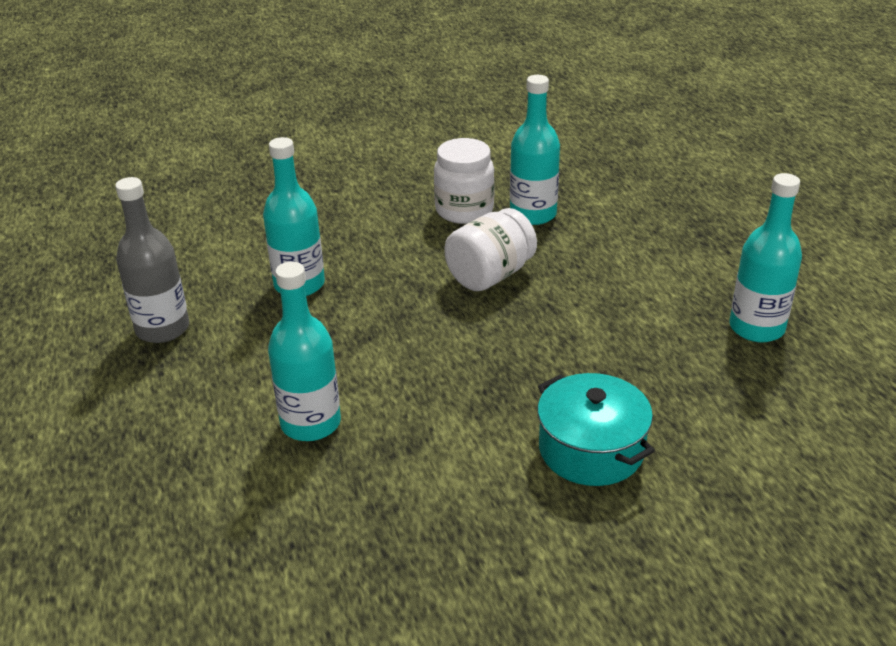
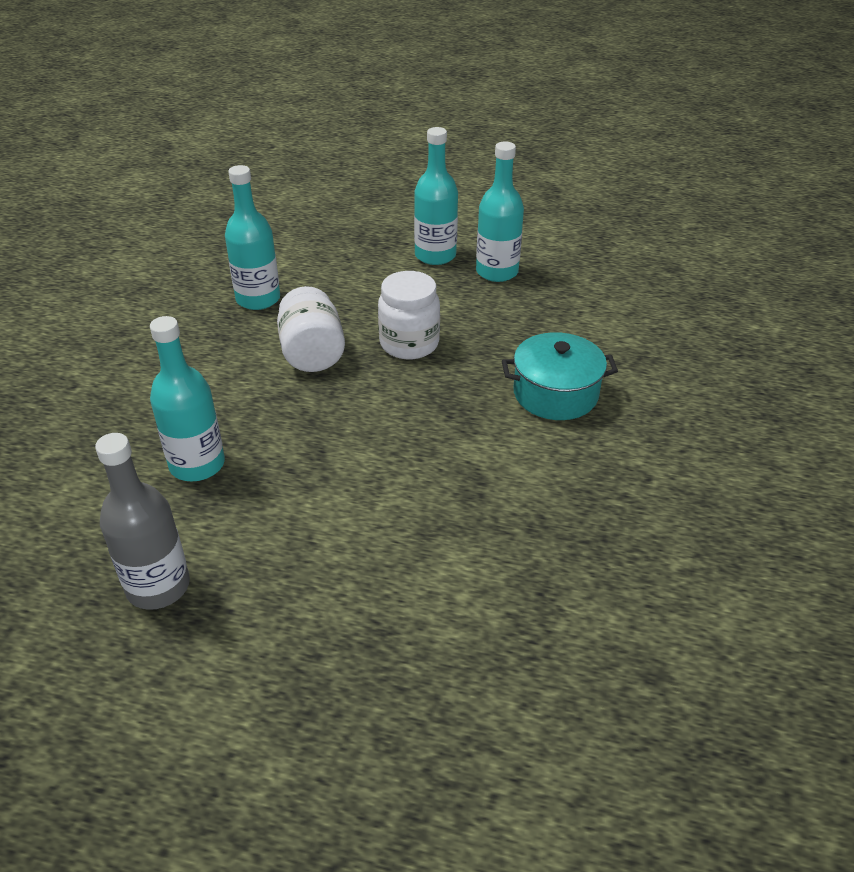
camera: 60 degrees left, 5 degrees up
turquoise bottle [268,262,341,441] -> turquoise bottle moved to [414,127,458,265]
white jar [434,138,495,224] -> white jar moved to [378,271,440,359]

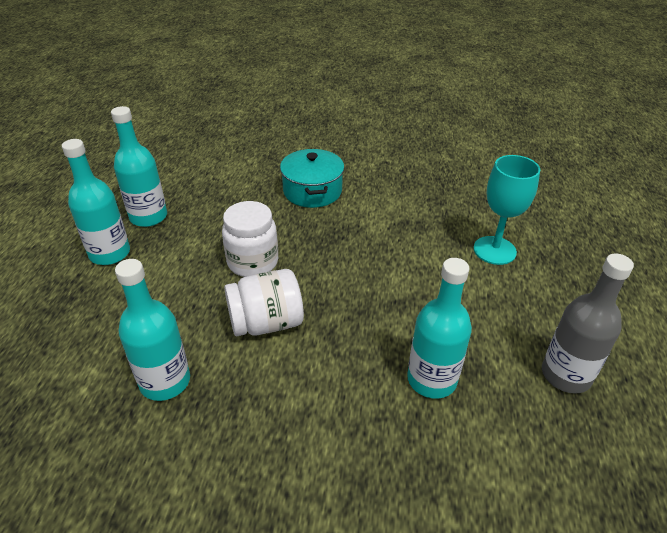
camera: 95 degrees left, 0 degrees up
none -> turquoise goblet [474,155,540,265]

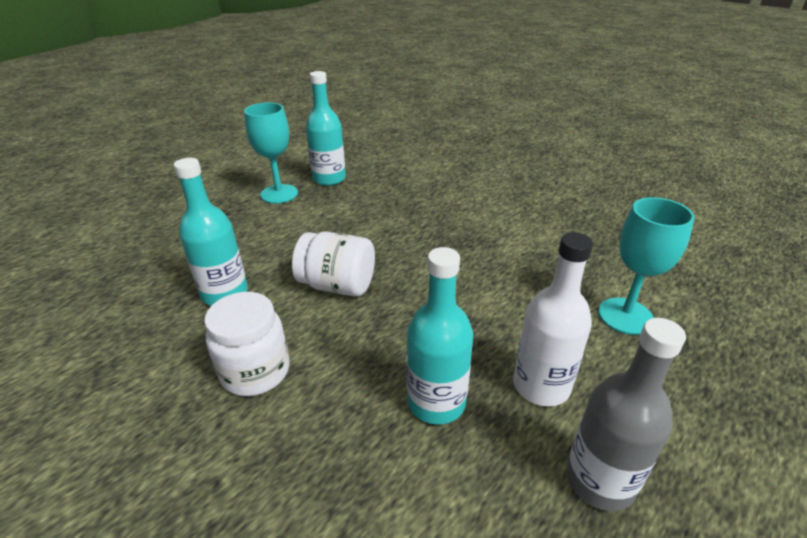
camera: 35 degrees right, 5 degrees down
turquoise bottle [62,139,130,265] -> turquoise goblet [244,102,298,204]
white jar [222,201,278,277] -> white jar moved to [204,292,290,396]
turquoise pot [280,149,344,208] -> none
none -> white bottle [513,232,593,407]

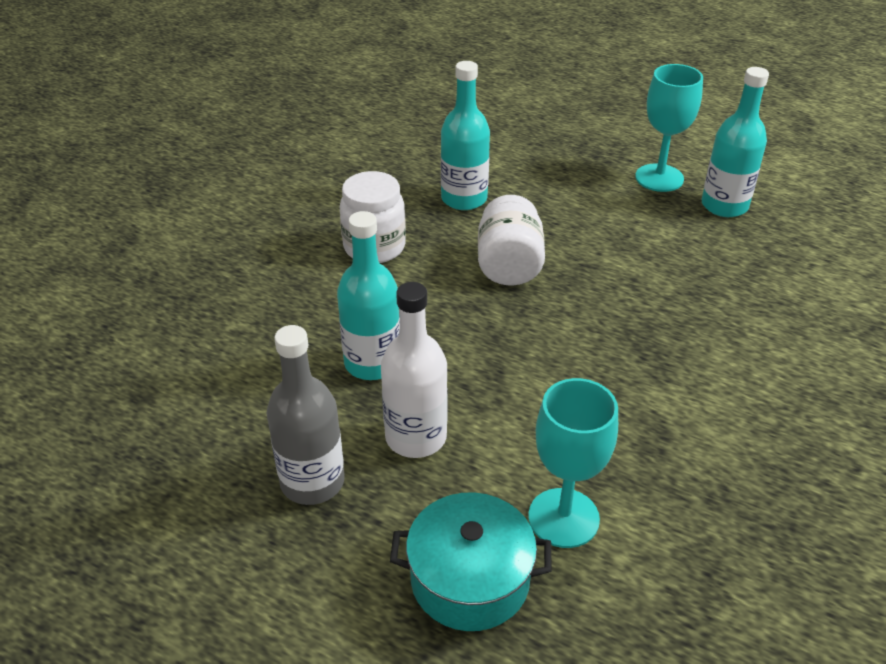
camera: 75 degrees right, 5 degrees up
none -> turquoise pot [390,492,552,631]

